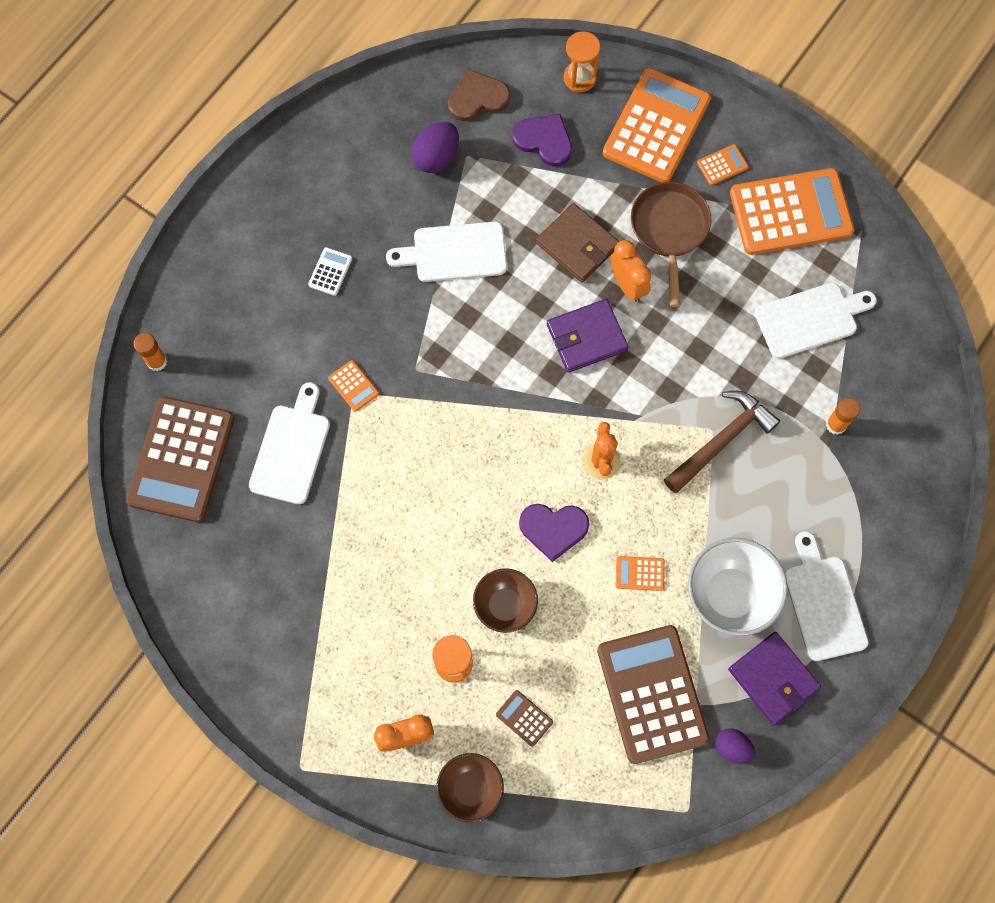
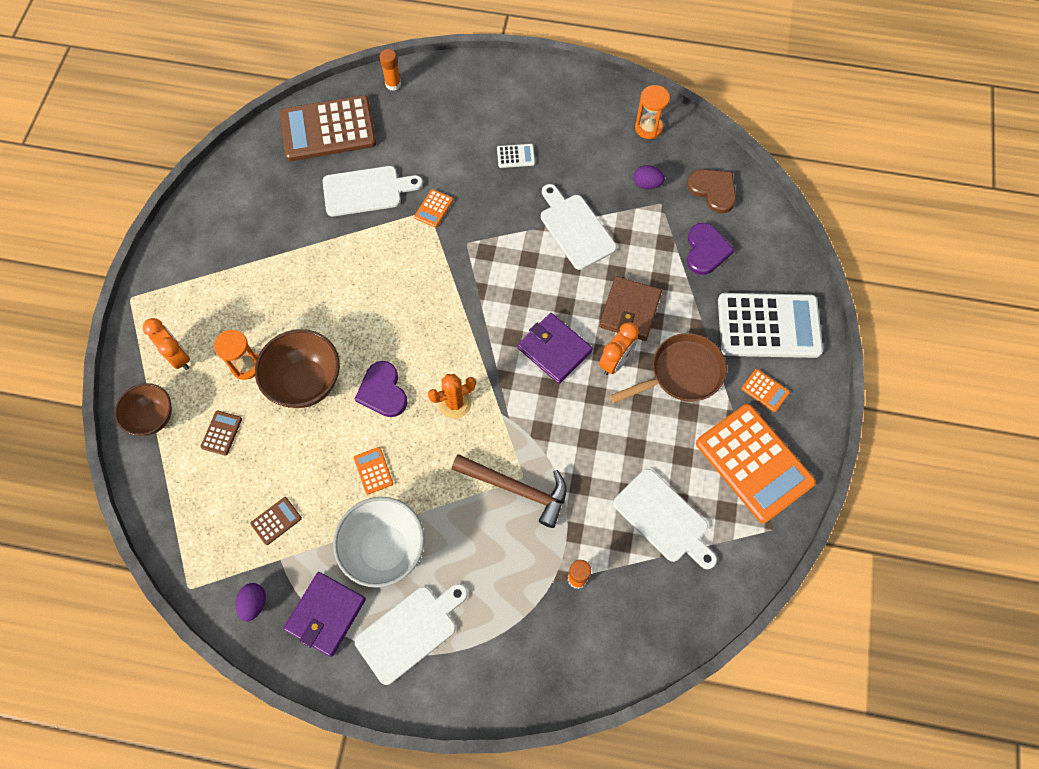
camera: 65 degrees right, 5 degrees down
purple egg [411,122,459,173] -> purple egg [633,165,665,189], size x0.66
brown bowl [473,568,538,633] -> brown bowl [255,329,340,408], size x1.52
orange hourglass [563,31,600,92] -> orange hourglass moved to [635,85,670,139]
brown calculator [597,625,710,764] -> brown calculator [250,497,302,545], size x0.40
orange calculator [603,68,711,183] -> white calculator [718,293,823,358]

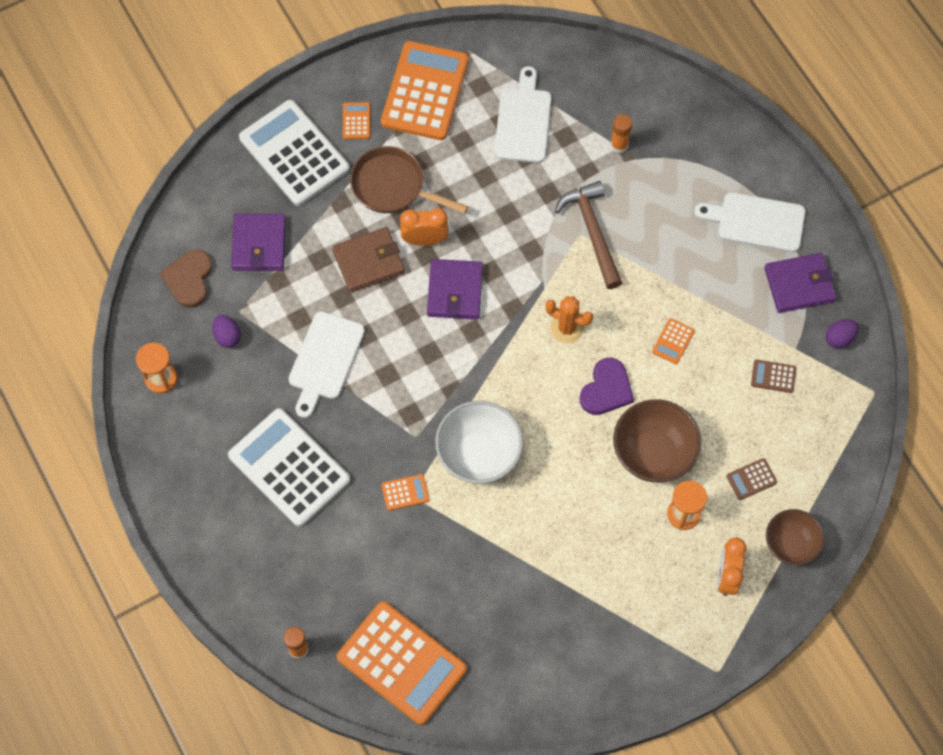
camera: 130 degrees left, 0 degrees up
brown calculator [280,95,376,161] -> orange calculator [337,601,467,725]
white cutting board [323,166,423,216] -> none
white bowl [333,497,425,588] -> white bowl moved to [435,401,523,484]
white calculator [497,144,535,168] -> white calculator [228,408,350,527], size x2.48
purple heart [687,223,734,275] -> purple wallet [231,214,286,271]

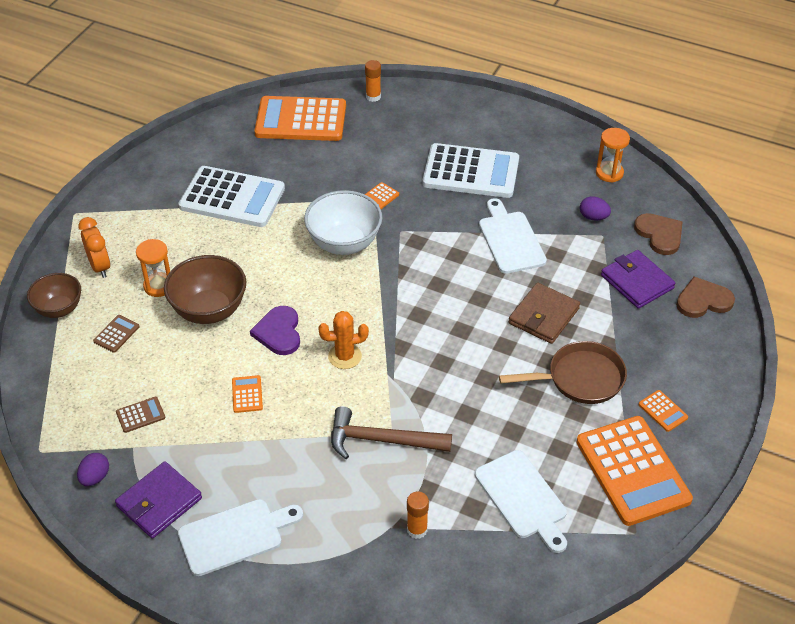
camera: 145 degrees right, 20 degrees down
white calculator [239,100,350,206] -> white calculator moved to [178,166,285,227]
orange clock [400,208,448,246] -> none
purple wallet [427,259,483,319] -> none
brown hammer [555,181,622,289] -> brown hammer turned 150 degrees clockwise [331,406,452,459]
none -> brown heart [676,276,735,318]

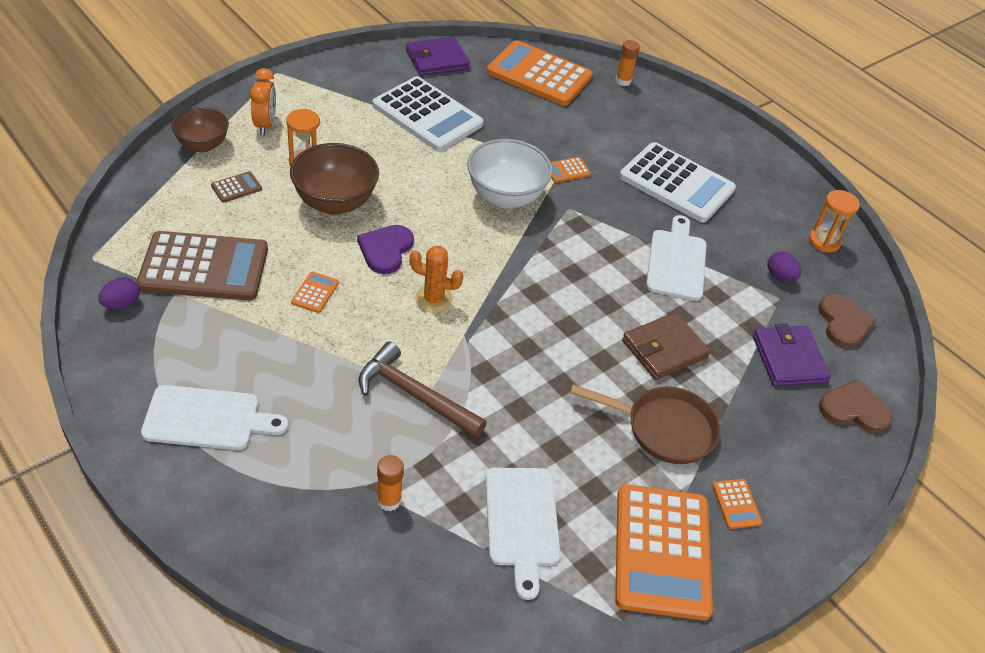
camera: 20 degrees right, 0 degrees up
purple wallet [115,461,202,539] -> purple wallet moved to [406,37,470,76]
brown calculator [116,397,165,433] -> brown calculator [136,231,268,301], size x2.48

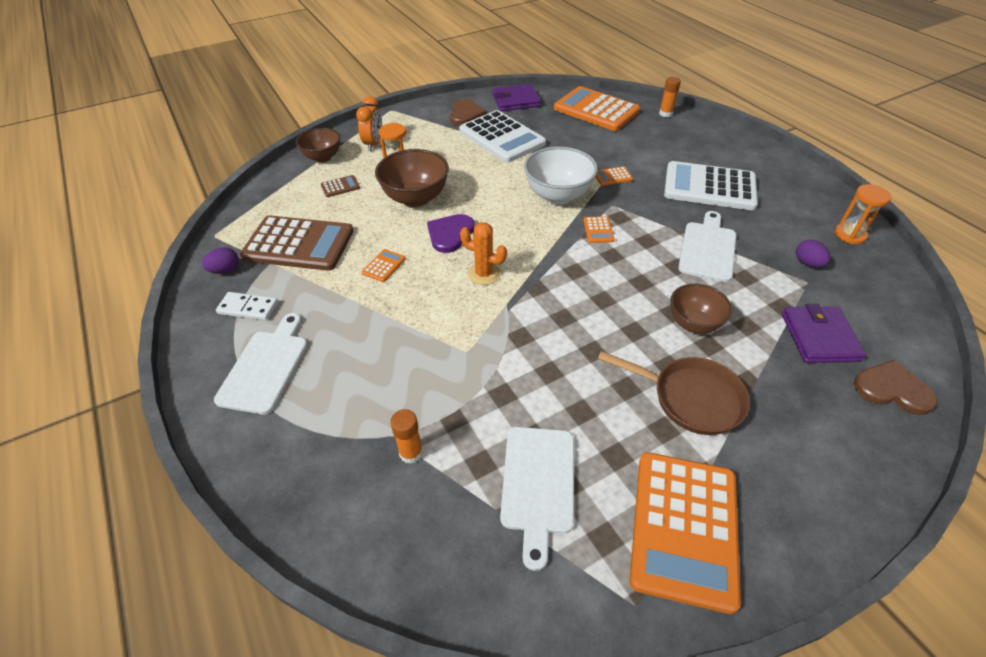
camera: 15 degrees right, 0 degrees up
white cutting board [141,385,288,450] -> white cutting board turned 90 degrees counterclockwise [214,313,308,414]
brown hammer [359,341,487,438] -> none
white calculator [619,142,736,223] -> white calculator turned 150 degrees clockwise [664,161,758,210]
brown wallet [622,312,710,380] -> brown bowl [670,284,732,334]
orange calculator [712,479,762,529] -> orange calculator moved to [584,216,614,243]
brown heart [818,294,877,348] -> brown heart moved to [450,99,487,126]
none -> white domino [216,292,278,321]

